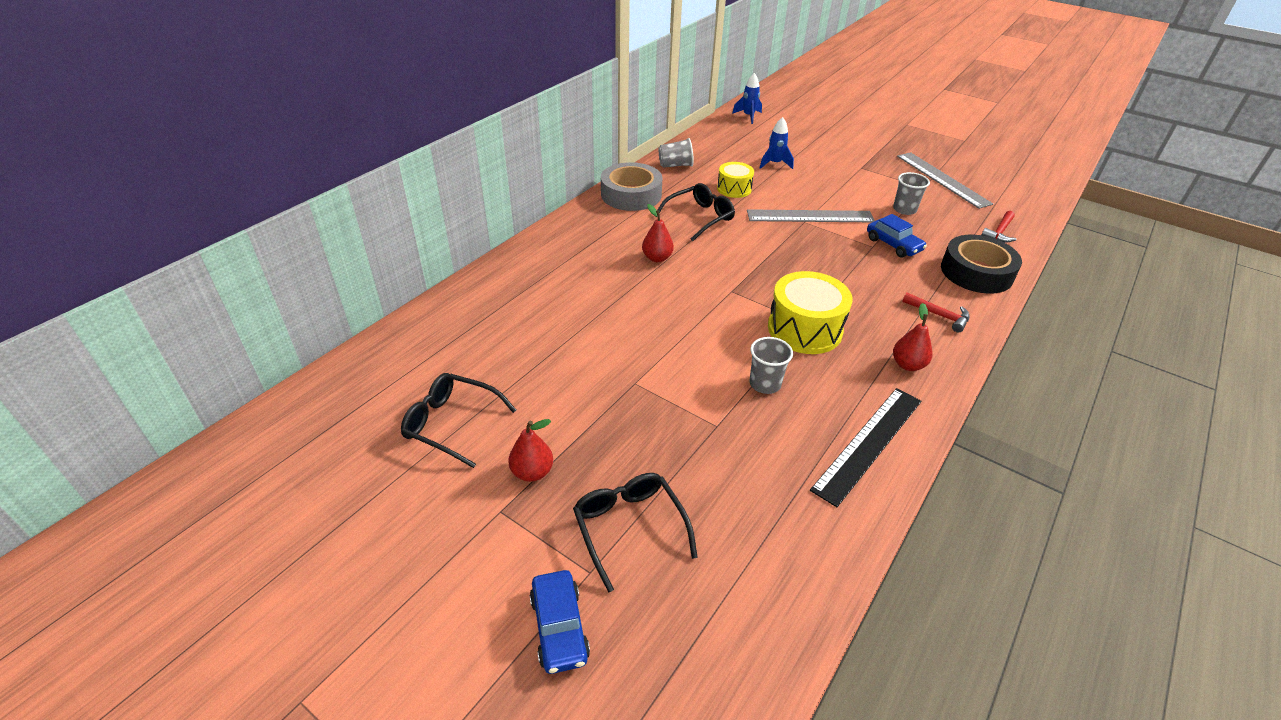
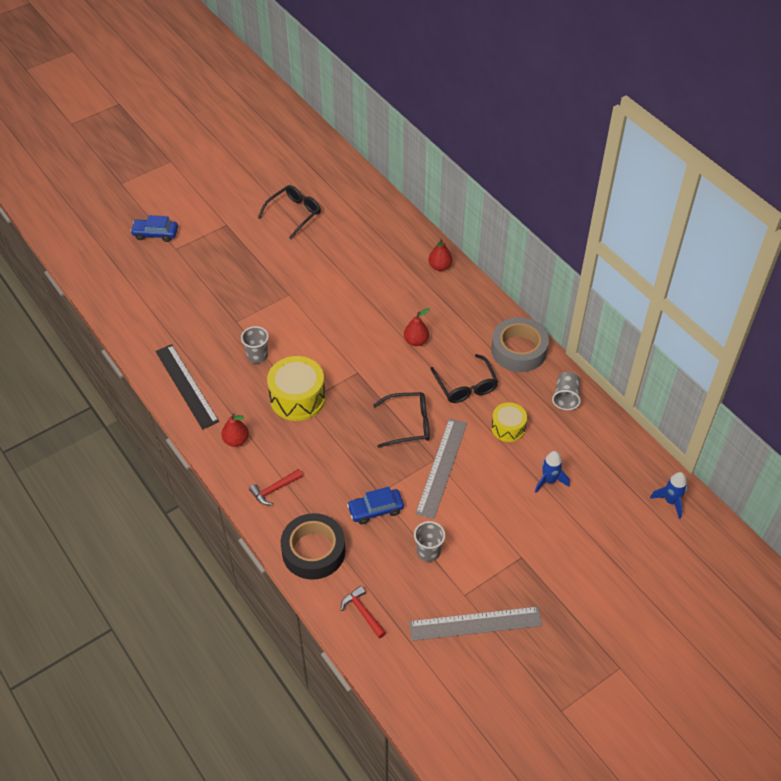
camera: 110 degrees right, 10 degrees up
red pear [508,419,553,482] -> red pear moved to [428,239,452,271]
black glasses [573,473,698,592] -> black glasses moved to [373,392,430,448]

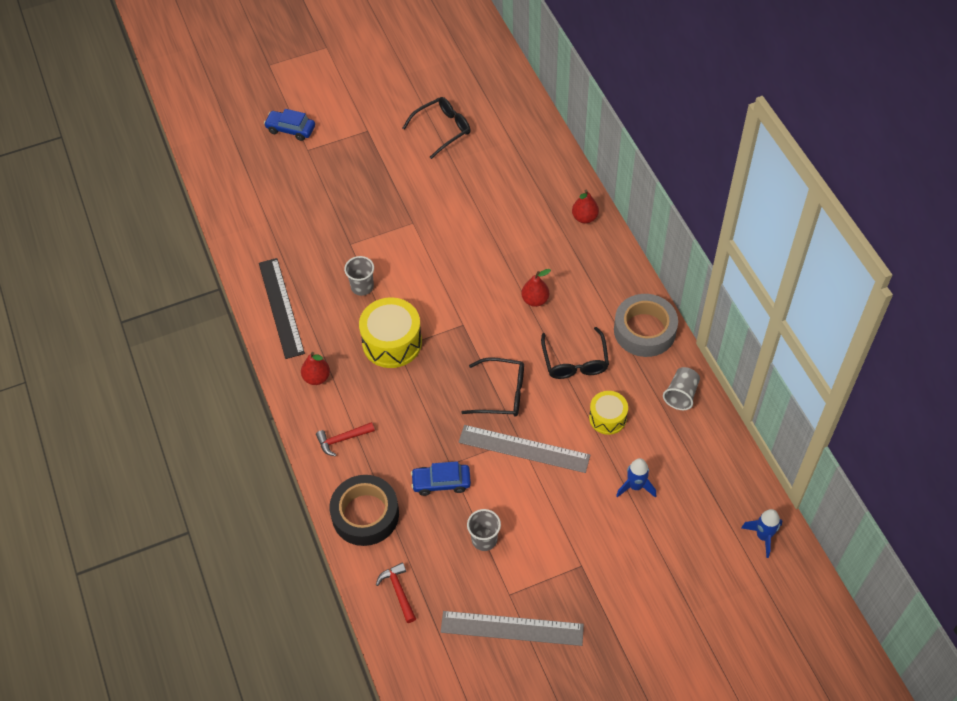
camera: 15 degrees right, 5 degrees up
grey ruler [415,418,467,519] -> grey ruler turned 75 degrees clockwise [459,425,590,473]

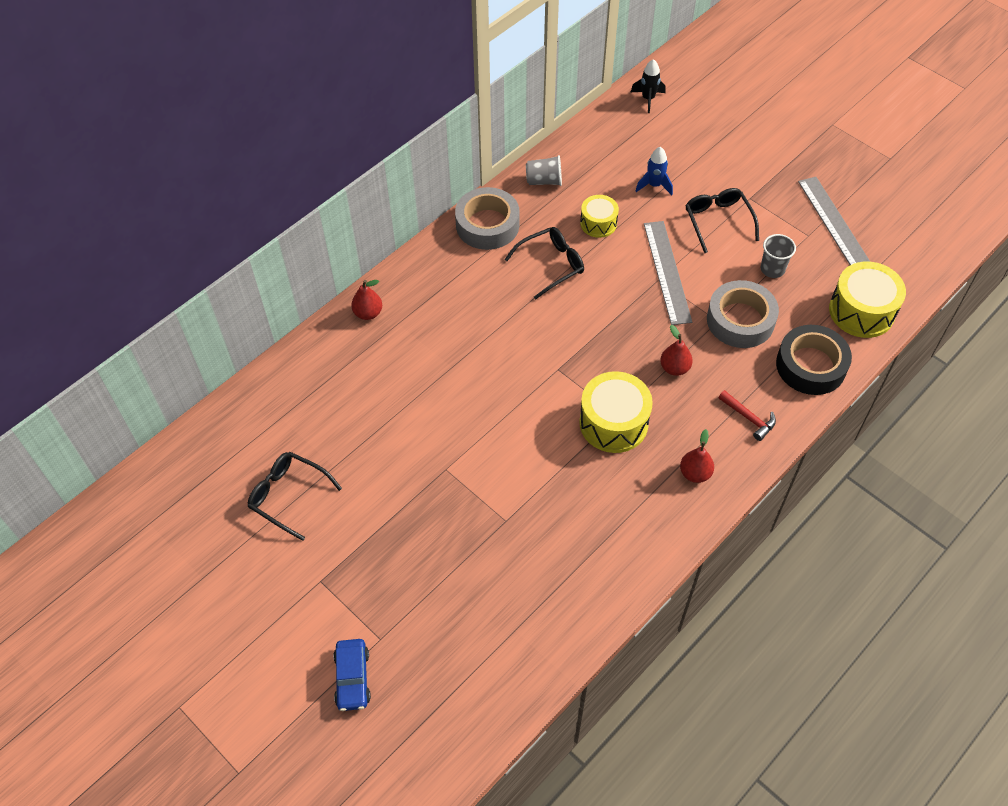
camera: 115 degrees left, 0 degrees up
black ruler [259,258,305,359] -> none
grey cup [344,256,374,296] -> none
red hammer [376,563,416,623] -> yellow drum [829,262,906,338]
blue car [411,461,471,496] -> grey tape [707,280,779,348]
black glasses [461,357,524,417] -> black glasses moved to [685,188,759,253]
red pear [521,269,551,307] -> red pear moved to [660,325,693,376]
blue rocket [741,509,782,558] -> black rocket [631,59,666,113]

